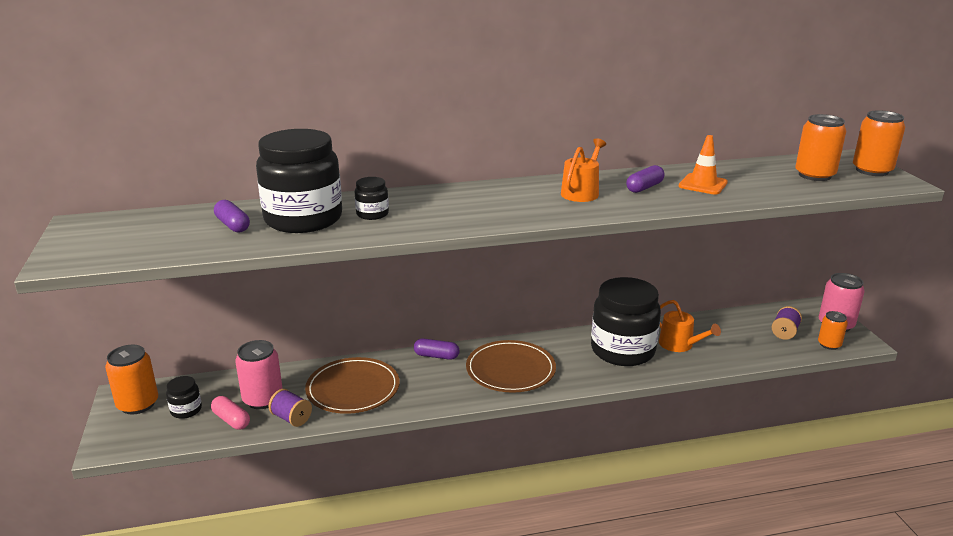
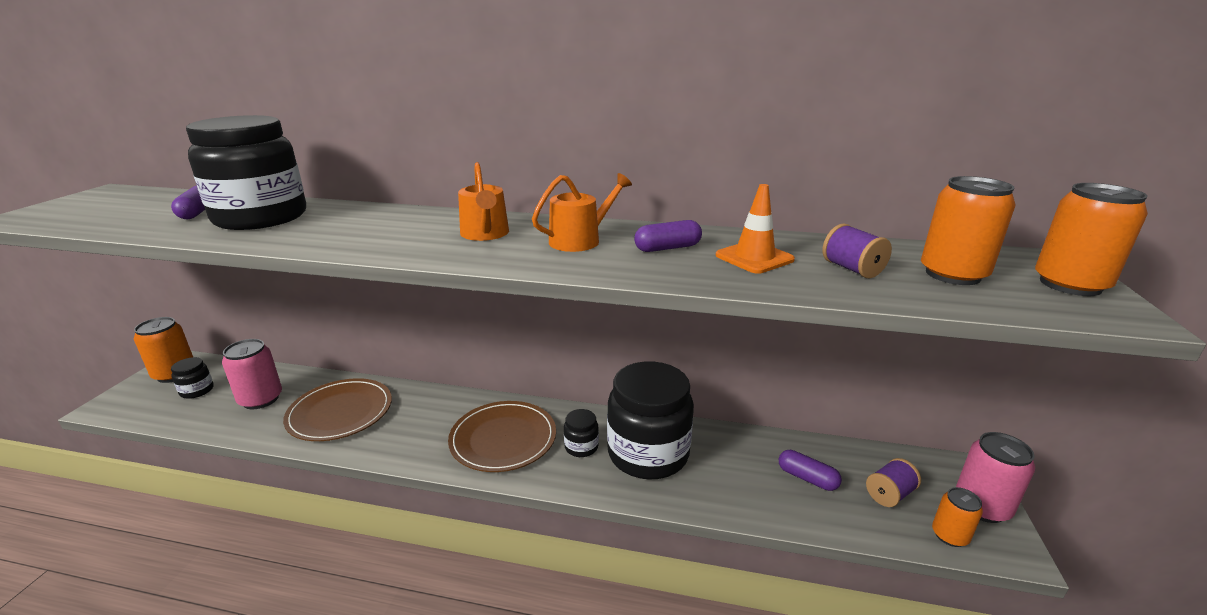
camera: 25 degrees right, 0 degrees up
pink capsule [211,396,250,430] -> none
purple spool [269,389,312,427] -> purple spool moved to [822,224,892,278]
black jar [355,177,389,220] -> black jar moved to [564,409,599,457]
purple capsule [414,338,460,360] -> purple capsule moved to [779,450,842,491]
orange watering can [659,300,721,352] -> orange watering can moved to [458,162,509,241]

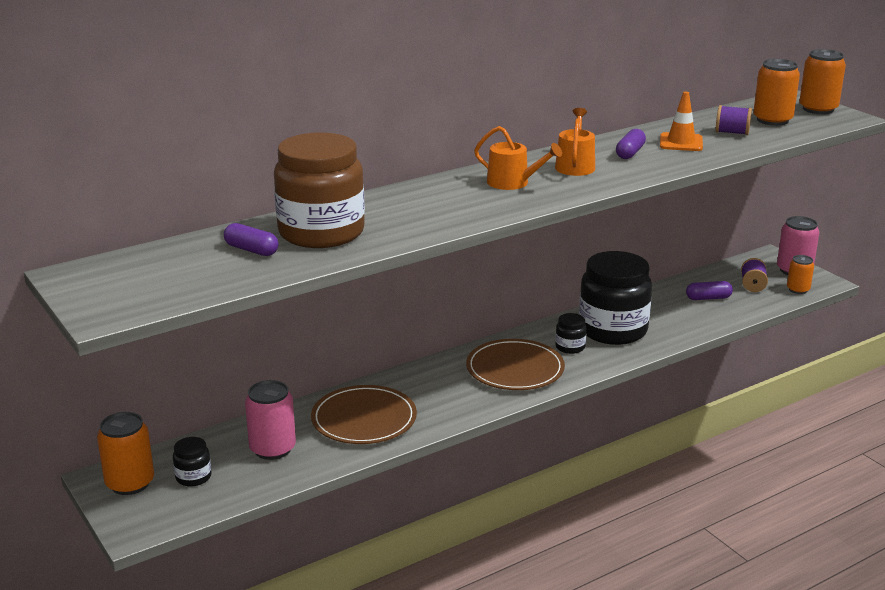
camera: 45 degrees left, 0 degrees up
black jar [186,115,306,230] -> brown jar [274,132,365,248]

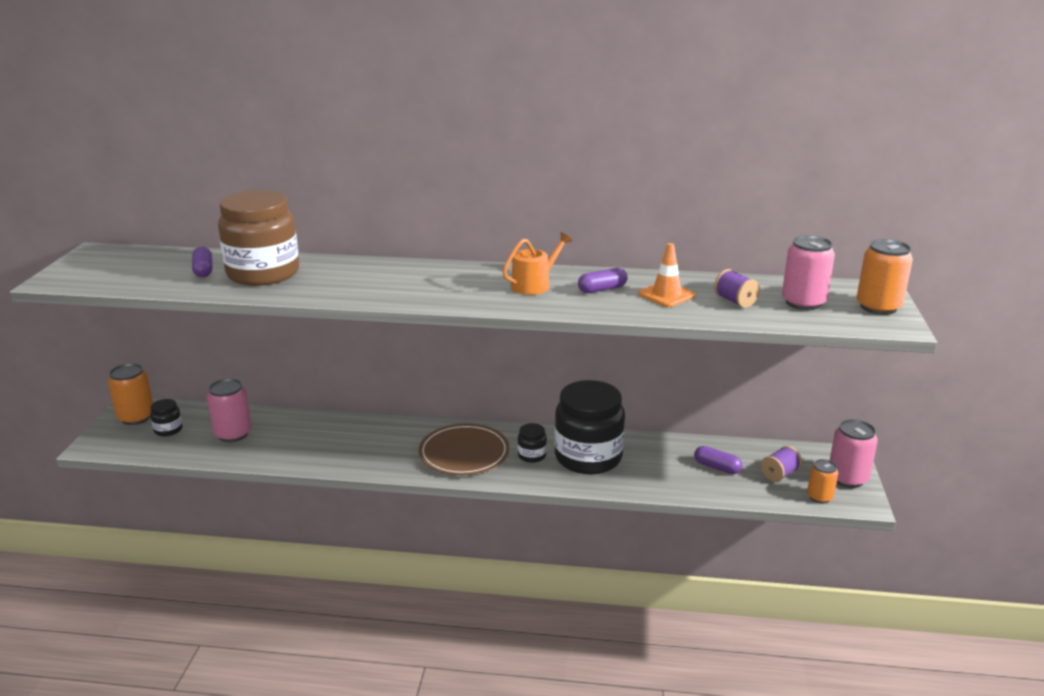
camera: 40 degrees right, 0 degrees up
brown plate [311,385,417,444] -> none
orange watering can [474,126,562,190] -> none
orange can [753,59,800,126] -> pink can [782,235,835,310]

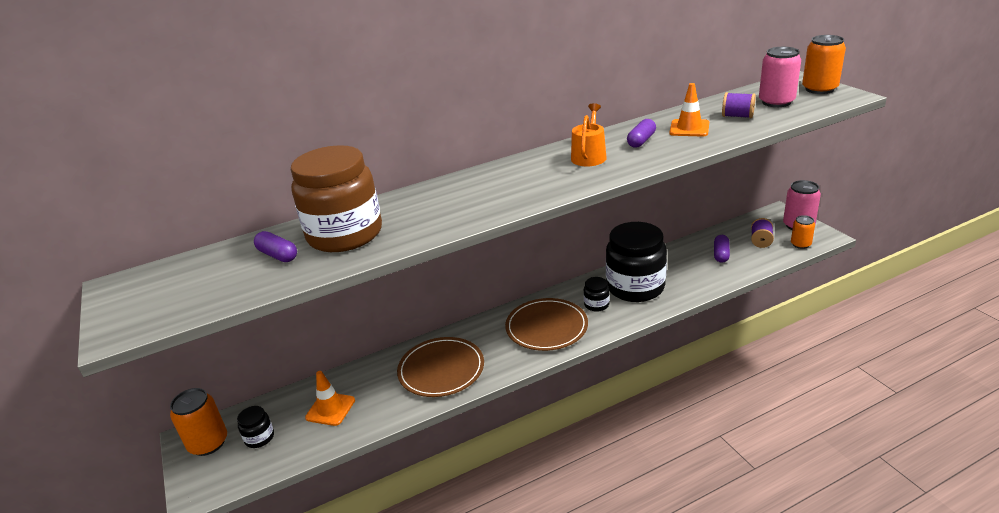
camera: 30 degrees left, 5 degrees up
pink can [207,378,252,442] -> orange traffic cone [305,371,355,426]
purple capsule [694,446,743,474] -> purple capsule turned 75 degrees counterclockwise [714,235,730,263]
none -> brown plate [397,337,484,397]

